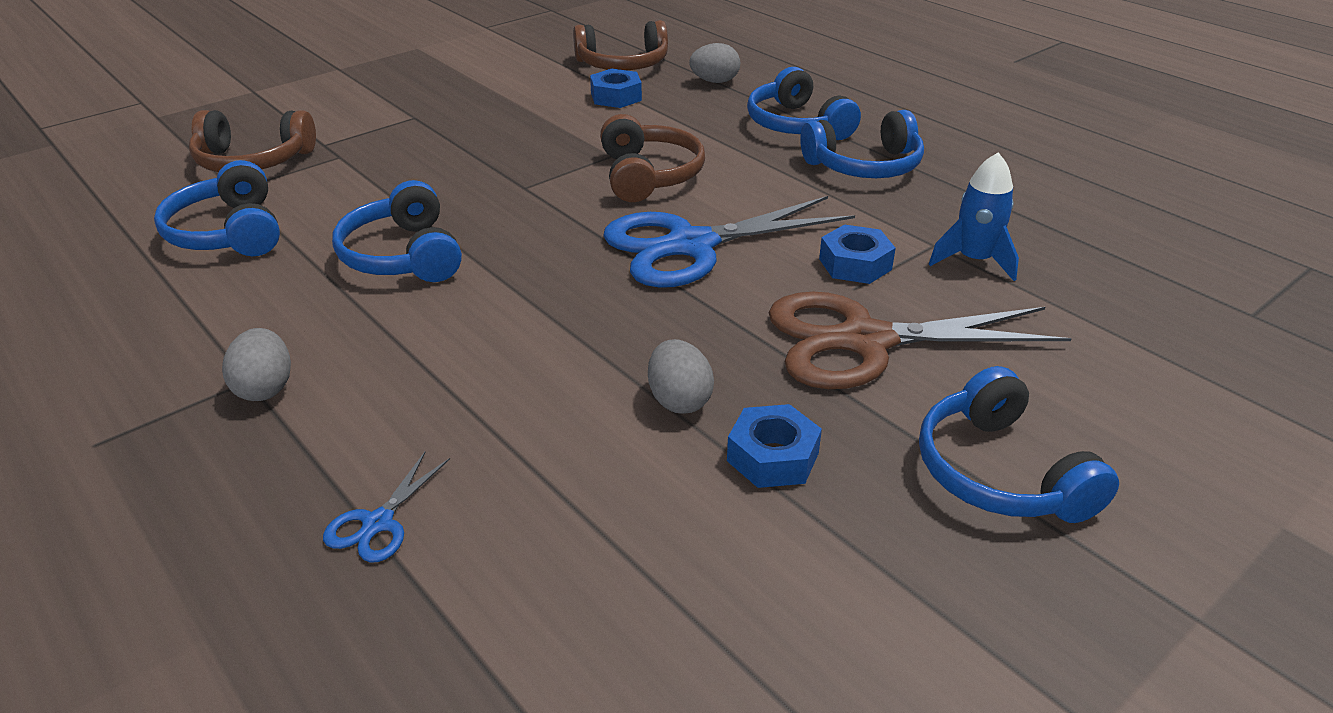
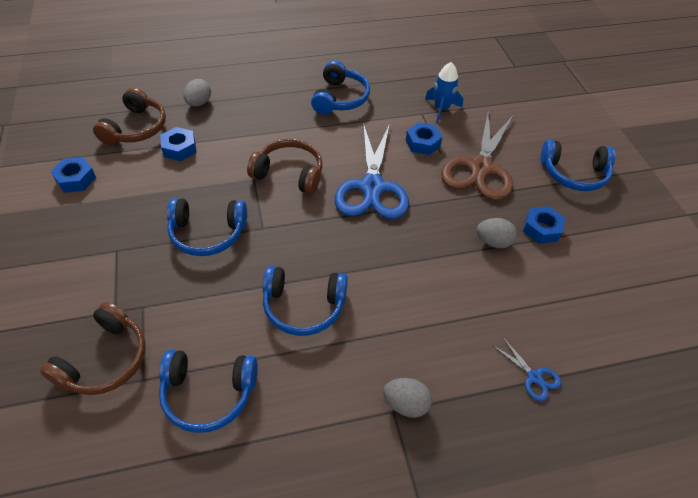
camera: 65 degrees left, 15 degrees up
blue headphones [747,67,861,140] -> blue headphones moved to [167,198,247,256]
none -> blue nut [51,157,96,193]

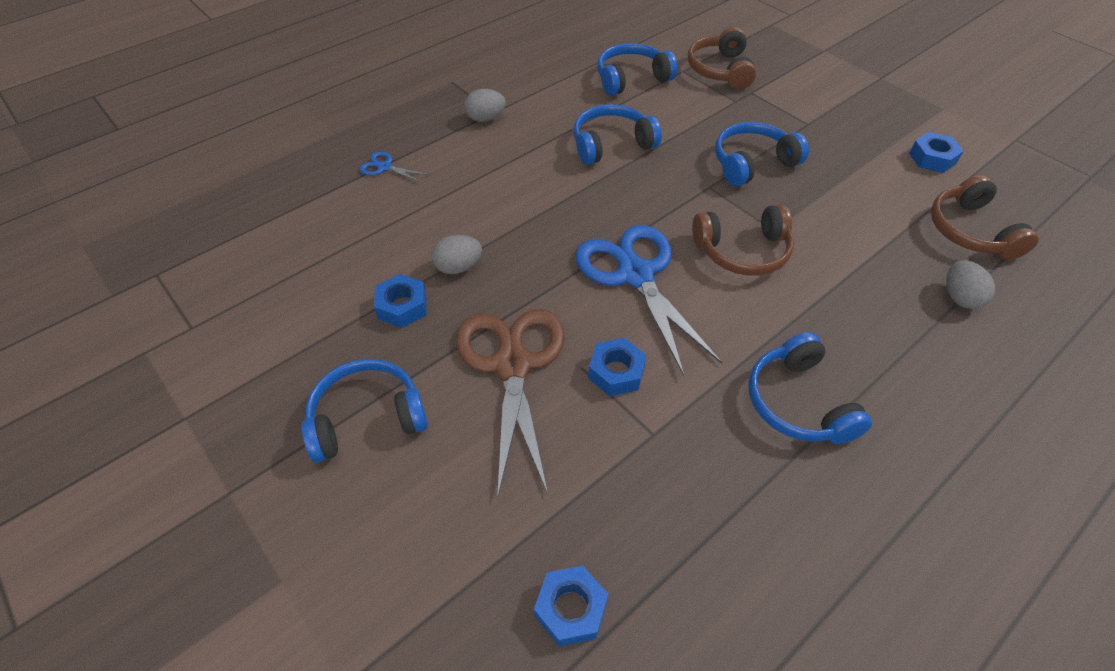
camera: 155 degrees right, 0 degrees up
blue nut [160,127,197,161] -> blue nut moved to [534,566,608,647]
blue rocket [425,62,463,123] -> none

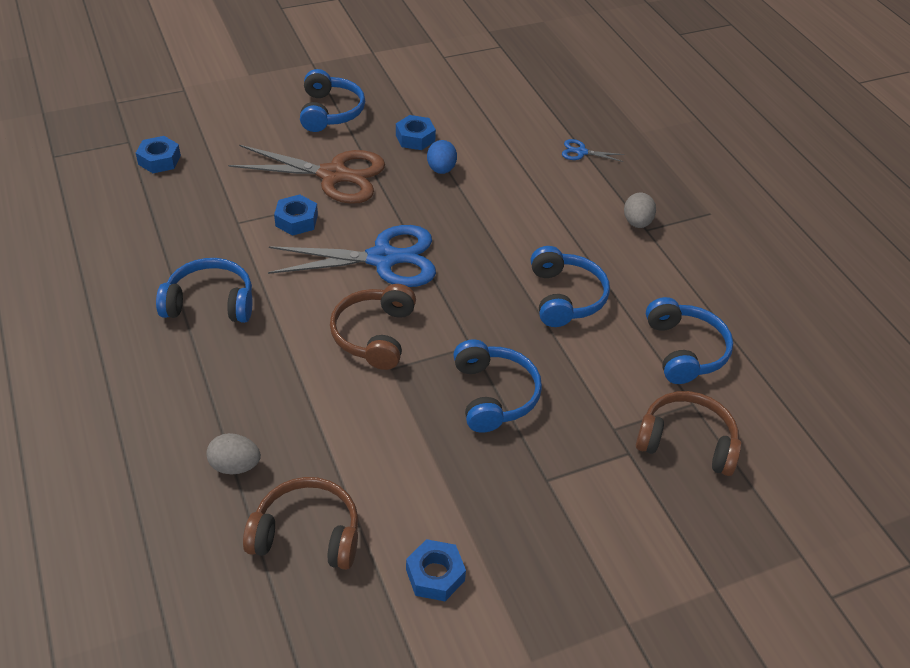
camera: 105 degrees right, 5 degrees down
blue scissors [359,152,429,183] -> blue scissors turned 120 degrees counterclockwise [562,139,624,162]
grey egg [431,235,482,274] -> blue egg [427,140,457,174]

